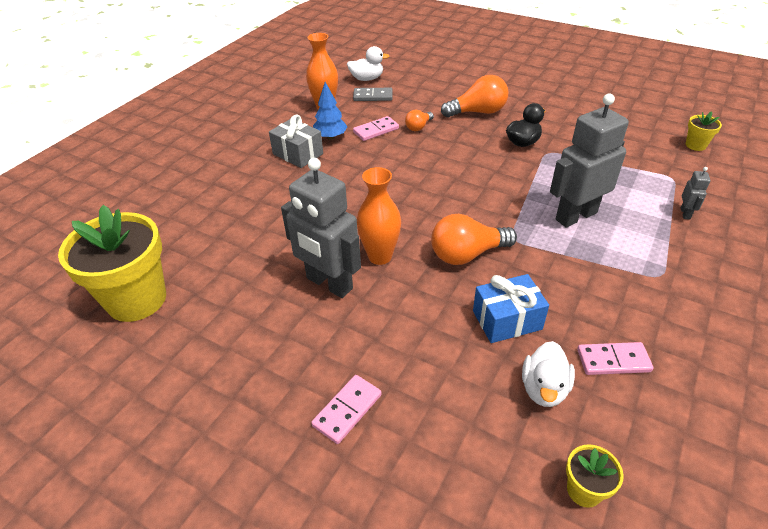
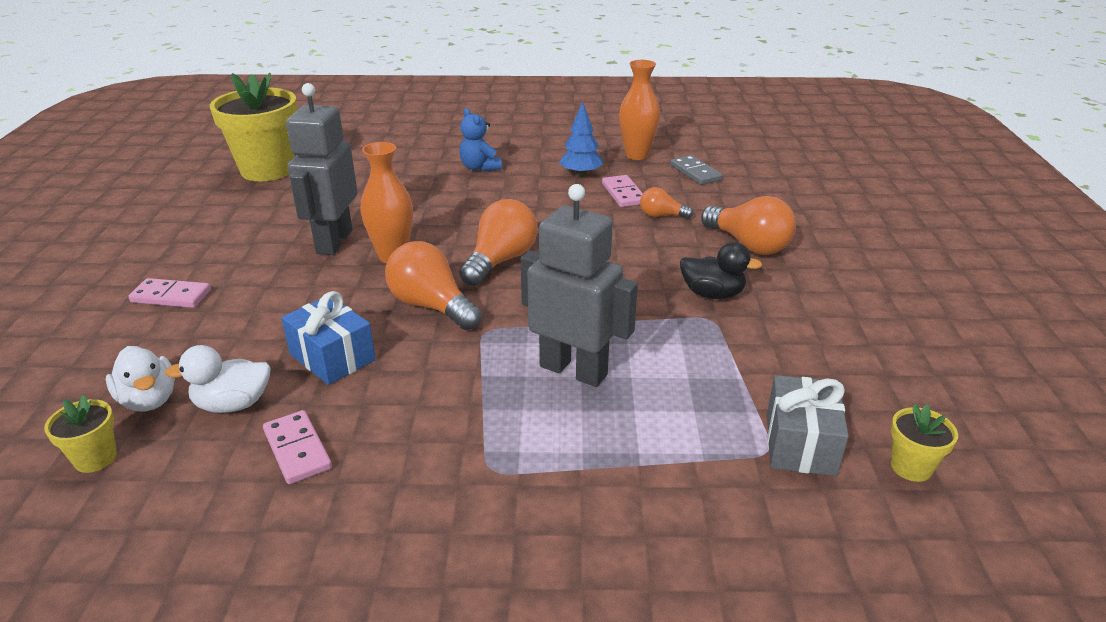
camera: 60 degrees right, 10 degrees down
grey gift [269,114,323,168] -> grey gift moved to [767,375,849,476]
white duck [347,46,389,81] -> white duck moved to [106,346,175,411]
pink domino [353,116,399,141] -> pink domino turned 45 degrees clockwise [602,175,643,207]
grey robot [681,167,710,220] -> none
none -> blue teddy bear [459,108,502,172]
none -> orange light bulb [459,199,538,286]

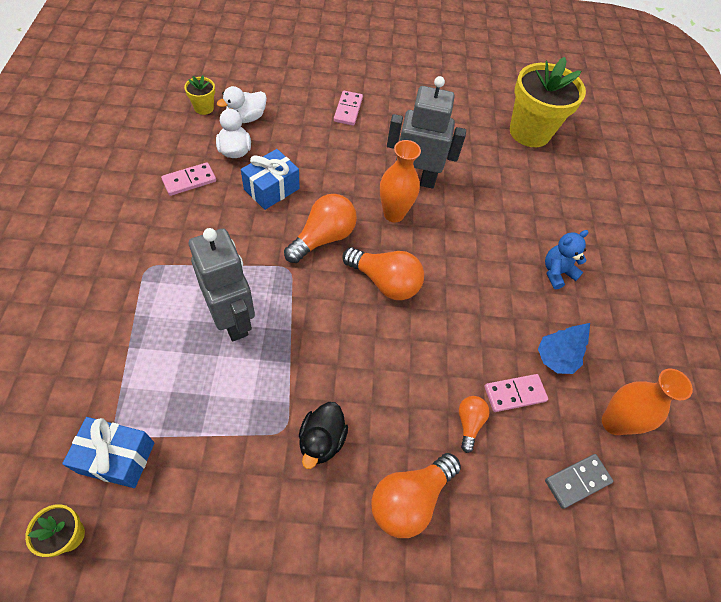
camera: 85 degrees right, 25 degrees up
grey robot [521,184,638,387] -> grey robot turned 60 degrees counterclockwise [189,228,255,341]
grey gift [767,375,849,476] -> blue gift [62,417,155,488]

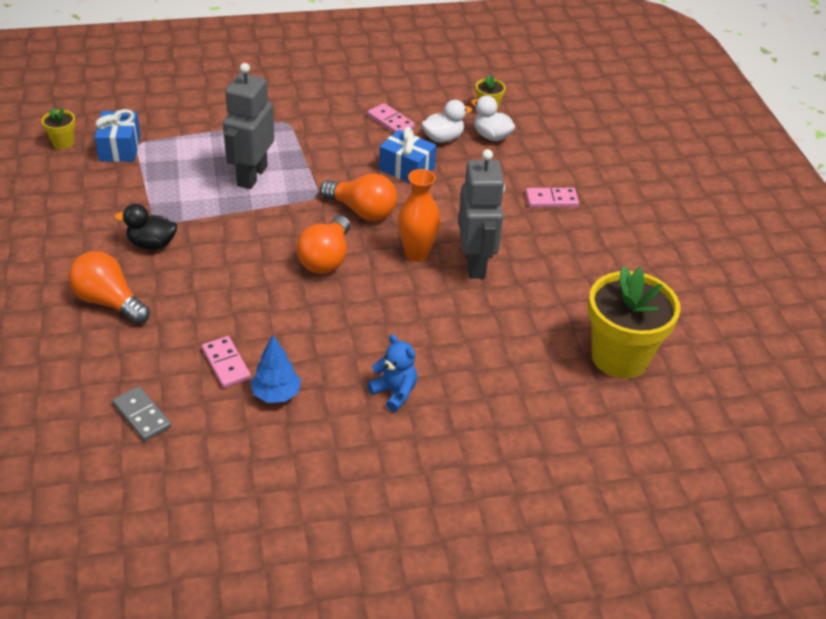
camera: 80 degrees right, 15 degrees down
grey robot [189,228,255,341] -> grey robot turned 150 degrees clockwise [223,63,275,189]
orange light bulb [459,396,490,453] -> none
orange vase [602,369,693,435] -> none

